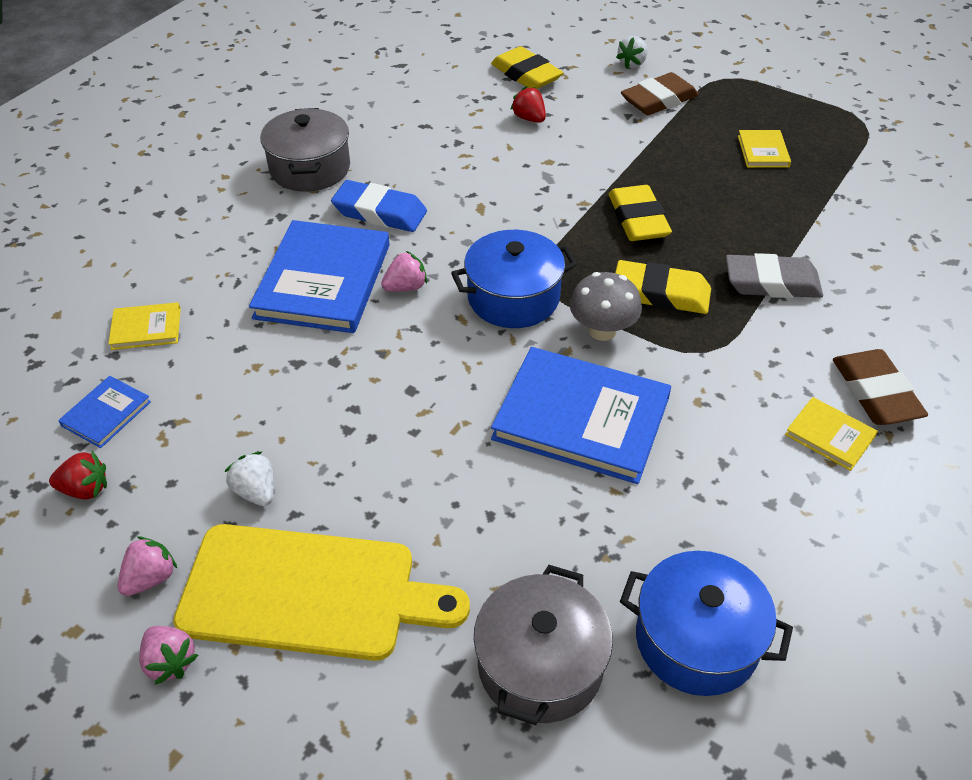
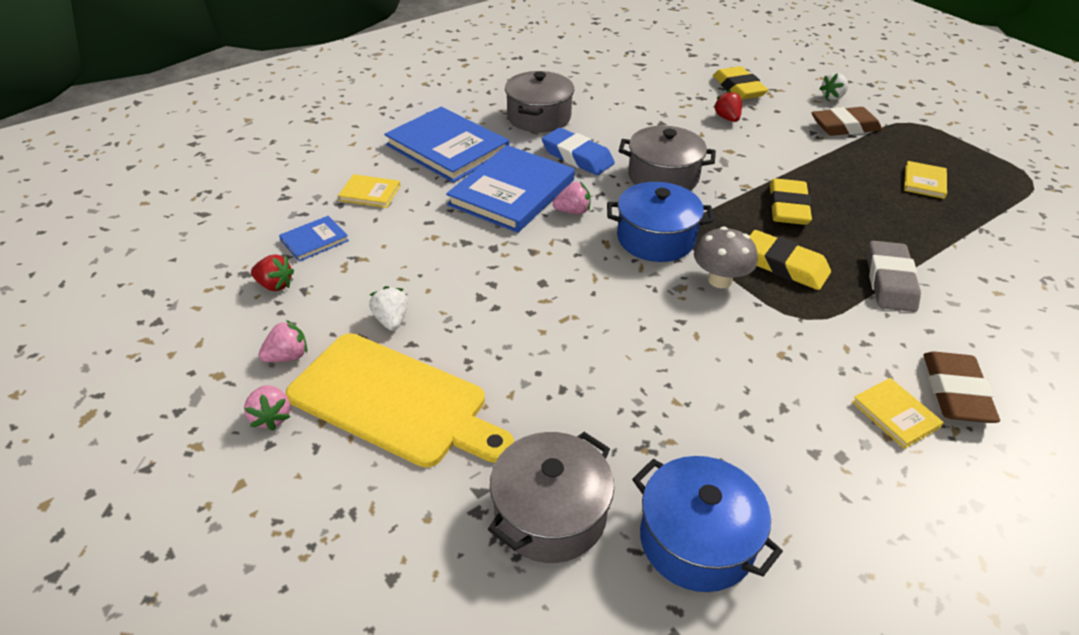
camera: 20 degrees right, 5 degrees down
blue book [491,347,671,484] -> blue book moved to [384,106,509,183]
grey eraser [726,253,823,298] -> grey eraser turned 75 degrees clockwise [867,241,921,312]
none -> grey pot [619,126,716,191]

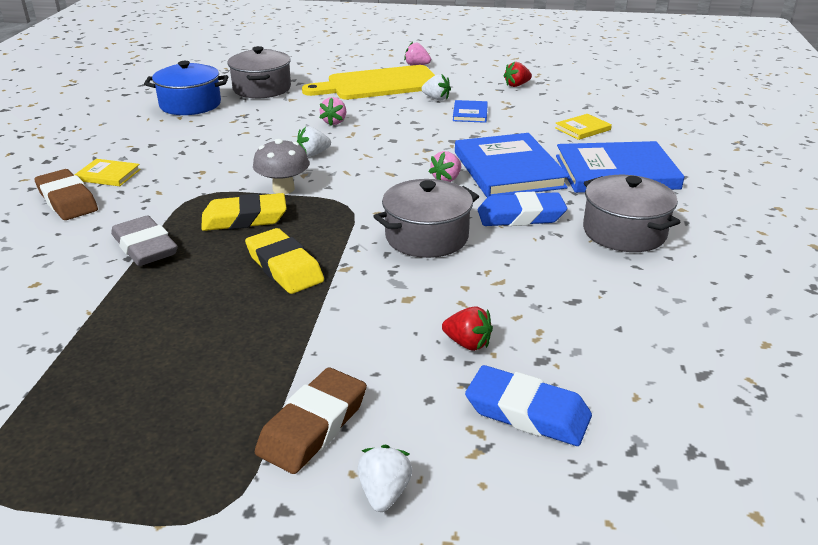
camera: 135 degrees right, 10 degrees down
pink strawberry [259,320,307,362] -> pink strawberry moved to [320,97,346,125]
blue book [279,216,349,262] -> blue book moved to [453,100,488,123]
blue pot [607,182,714,262] -> none
yellow eraser [713,66,768,100] -> blue eraser [465,365,592,446]
yellow book [904,161,947,199] -> none
none -> white strawberry [297,126,331,157]

